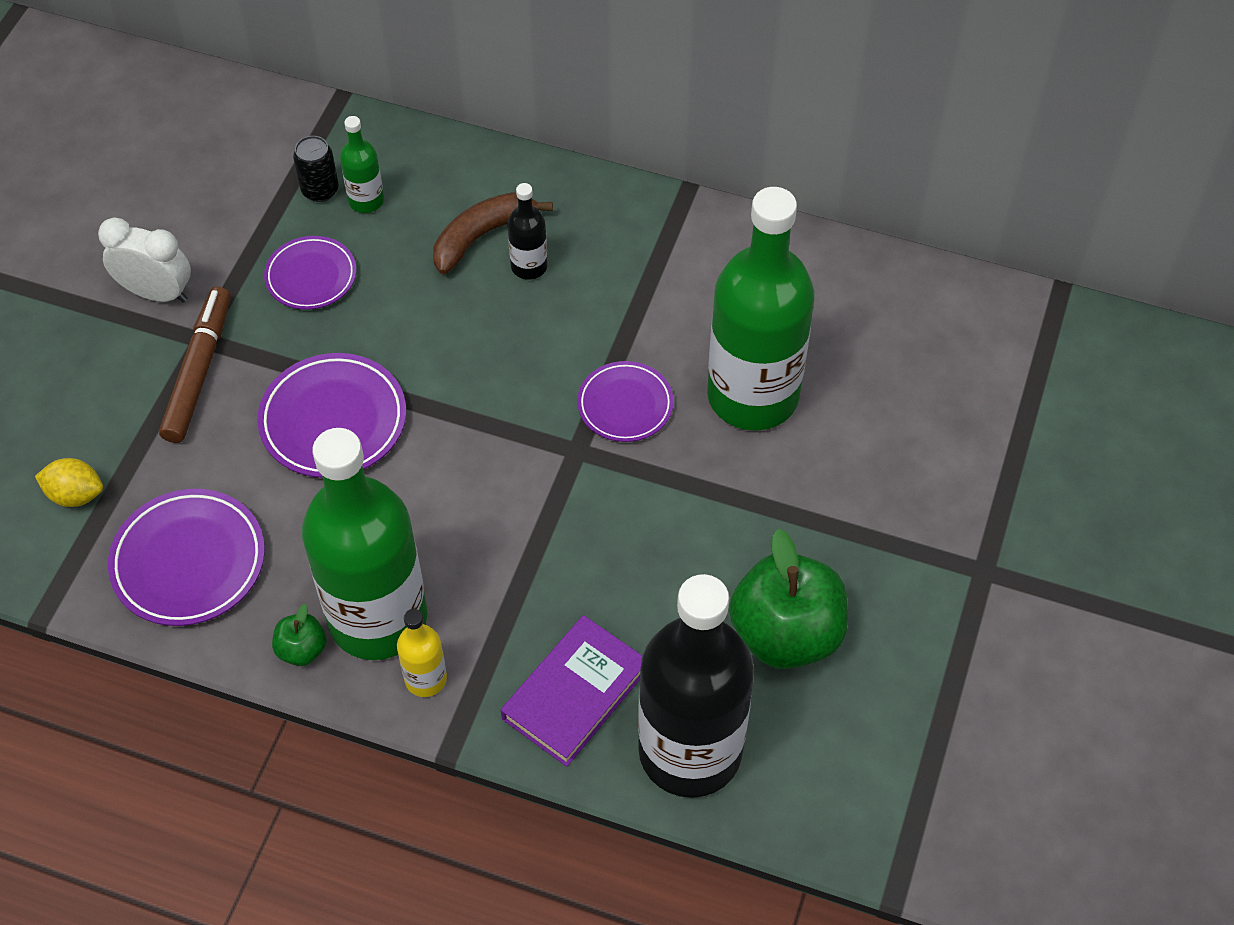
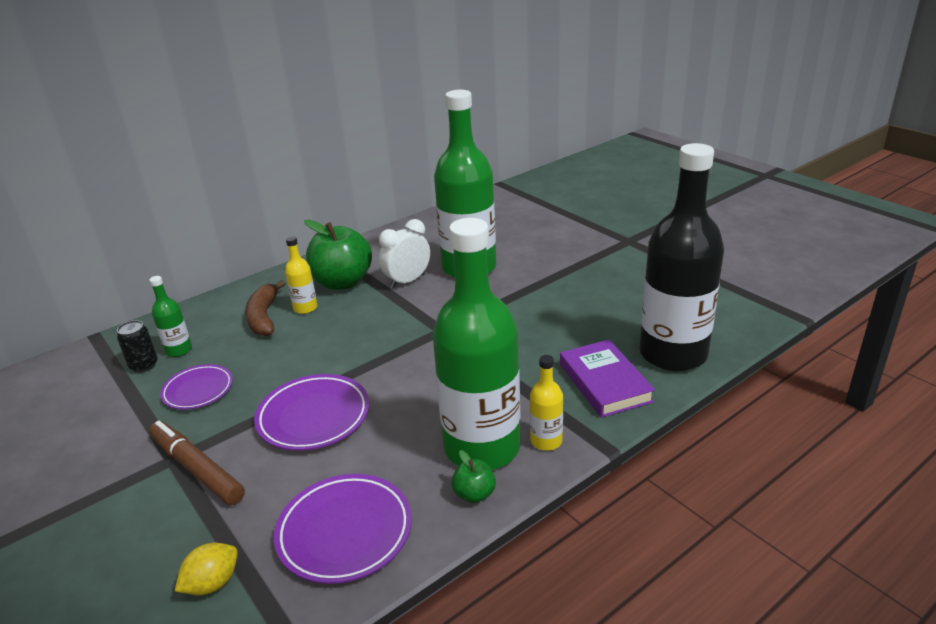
camera: 55 degrees left, 25 degrees down
white clock [98,218,191,303] -> white clock moved to [379,219,430,289]
black bottle [507,183,548,280] -> yellow bottle [285,236,318,314]
purple plate [577,361,674,442] -> none
green apple [729,529,848,669] -> green apple moved to [304,220,372,290]

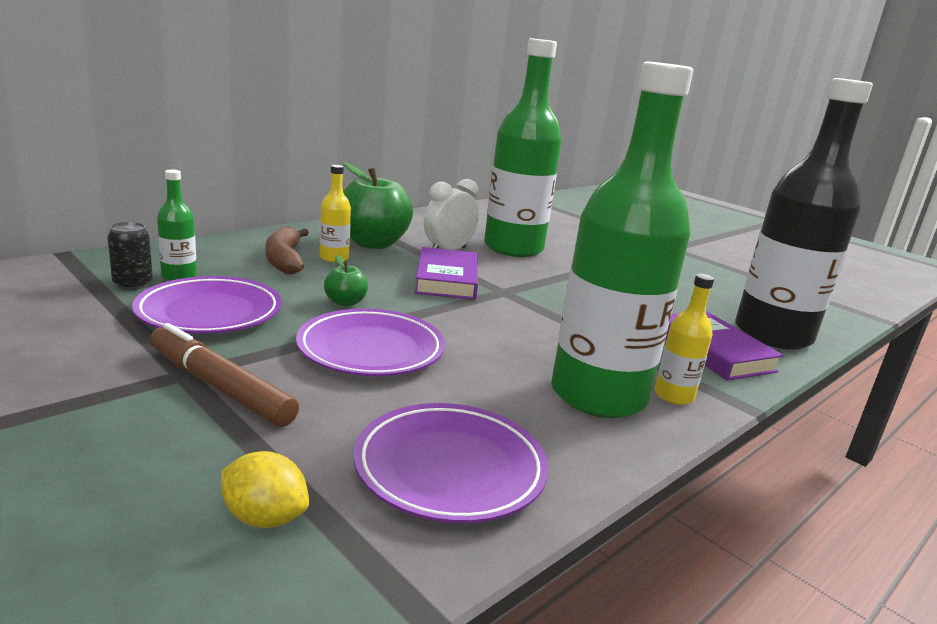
camera: 10 degrees left, 10 degrees down
purple plate [160,364,233,410] -> purple plate [132,276,282,334], size x1.53
yellow lemon [175,543,238,595] -> yellow lemon turned 75 degrees clockwise [221,451,309,528]
green apple [451,450,496,503] -> green apple moved to [324,255,368,307]
none -> purple book [415,247,478,300]

